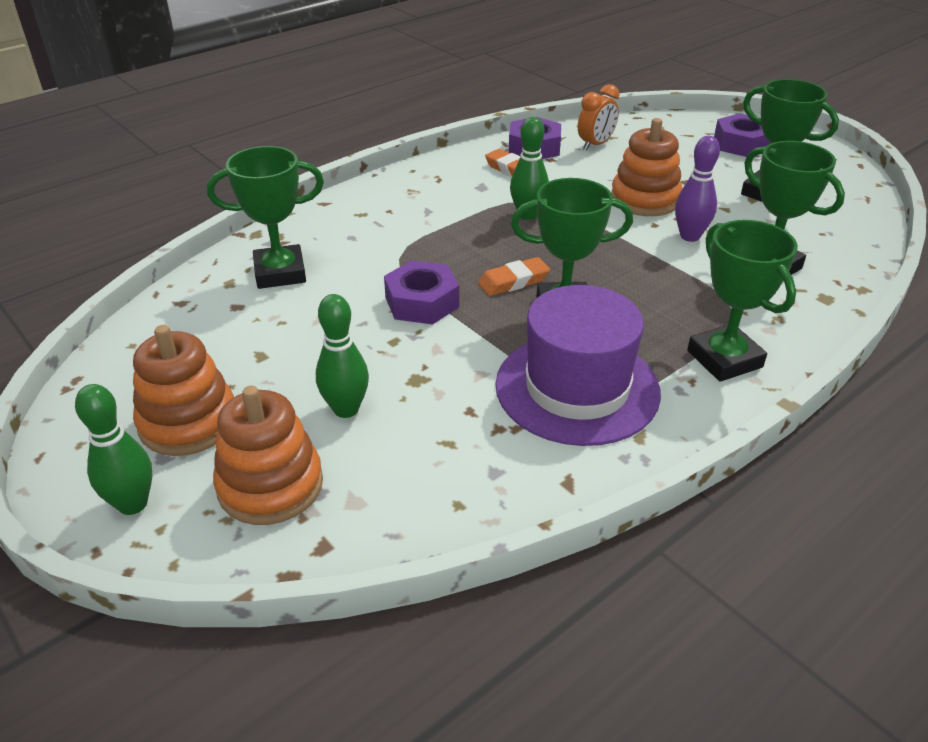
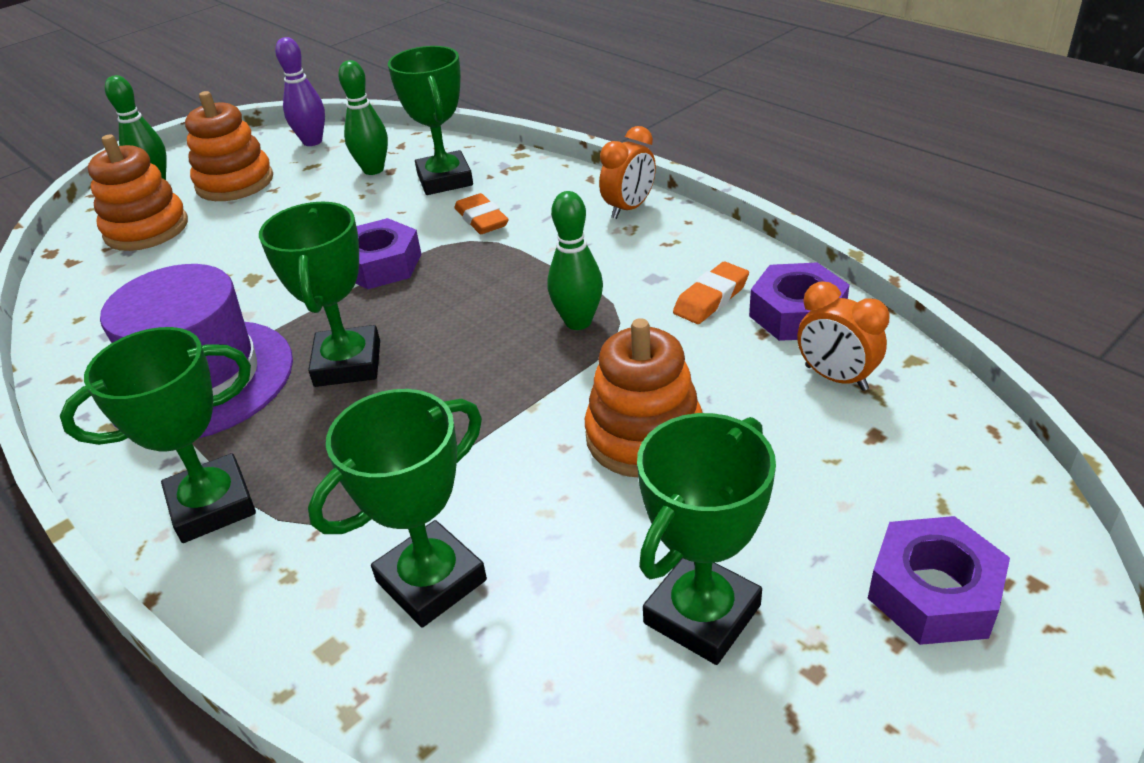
camera: 90 degrees right, 0 degrees up
green bowling pin [316,294,369,418] -> green bowling pin moved to [338,60,388,175]
orange eraser [478,257,550,296] -> orange eraser moved to [454,193,509,234]
purple bowling pin [675,136,720,242] -> purple bowling pin moved to [275,37,325,146]
none -> orange clock [599,126,656,219]

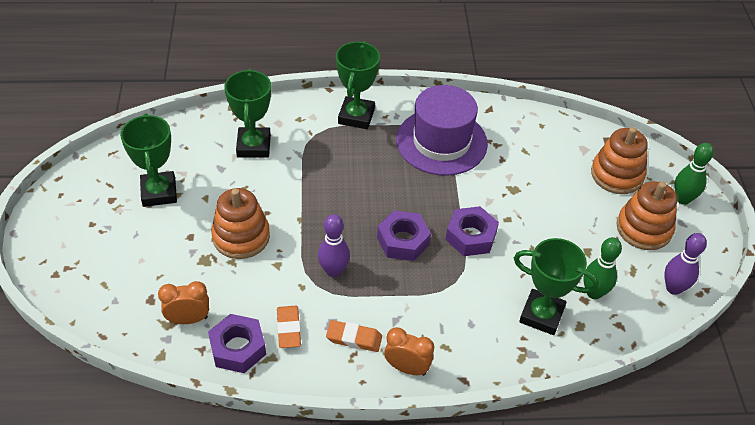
camera: 125 degrees right, 10 degrees up
green trophy [259,202,380,387] -> none
orange eraser [454,193,509,234] -> orange eraser moved to [326,320,382,352]
green bowling pin [548,191,603,330] -> purple bowling pin [318,214,350,277]
orange clock [599,126,656,219] -> orange clock turned 120 degrees clockwise [384,327,434,376]
purple nut [867,516,1010,645] -> purple nut moved to [377,210,431,261]

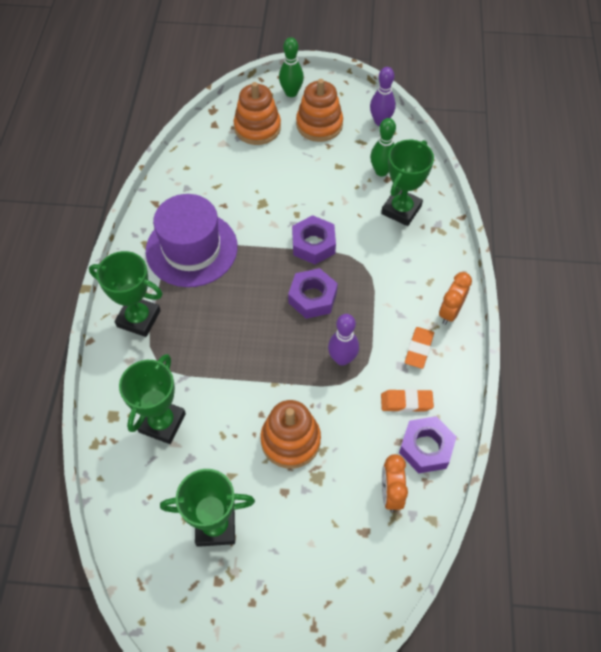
camera: 80 degrees left, 10 degrees up
green trophy [224,69,271,158] -> green trophy turned 75 degrees counterclockwise [119,354,186,444]

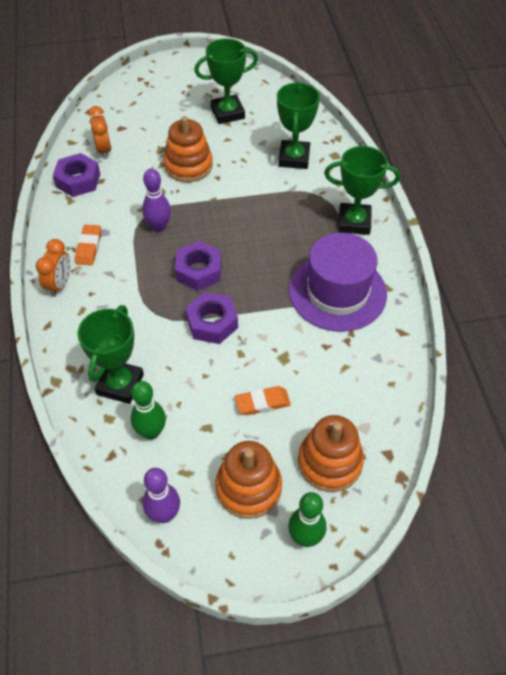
camera: 165 degrees right, 5 degrees down
orange eraser [381,389,434,412] -> orange eraser moved to [235,386,291,415]

